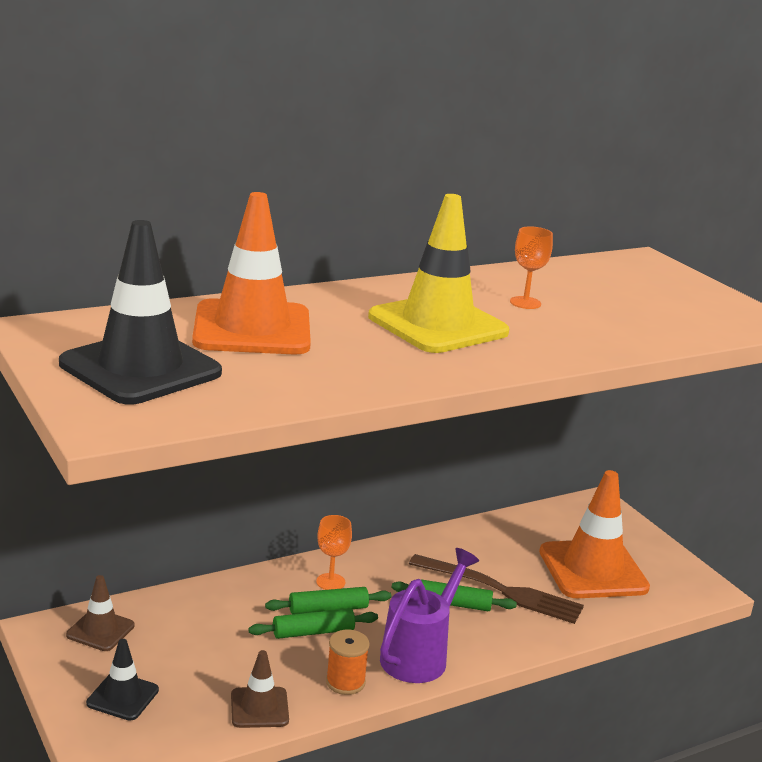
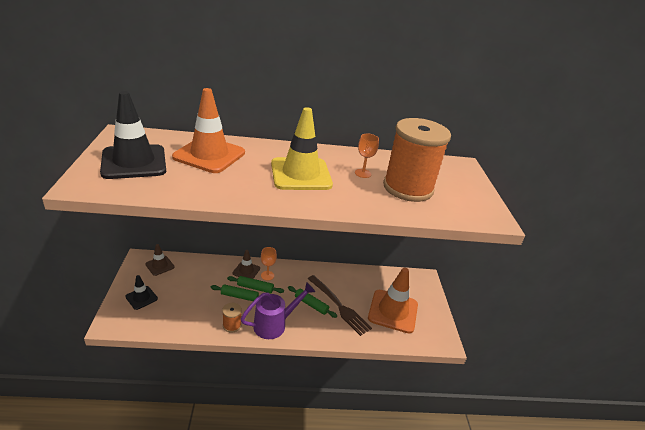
camera: 25 degrees right, 10 degrees up
brown traffic cone [231,650,289,728] -> brown traffic cone moved to [233,250,260,279]
none -> orange spool [383,118,451,202]

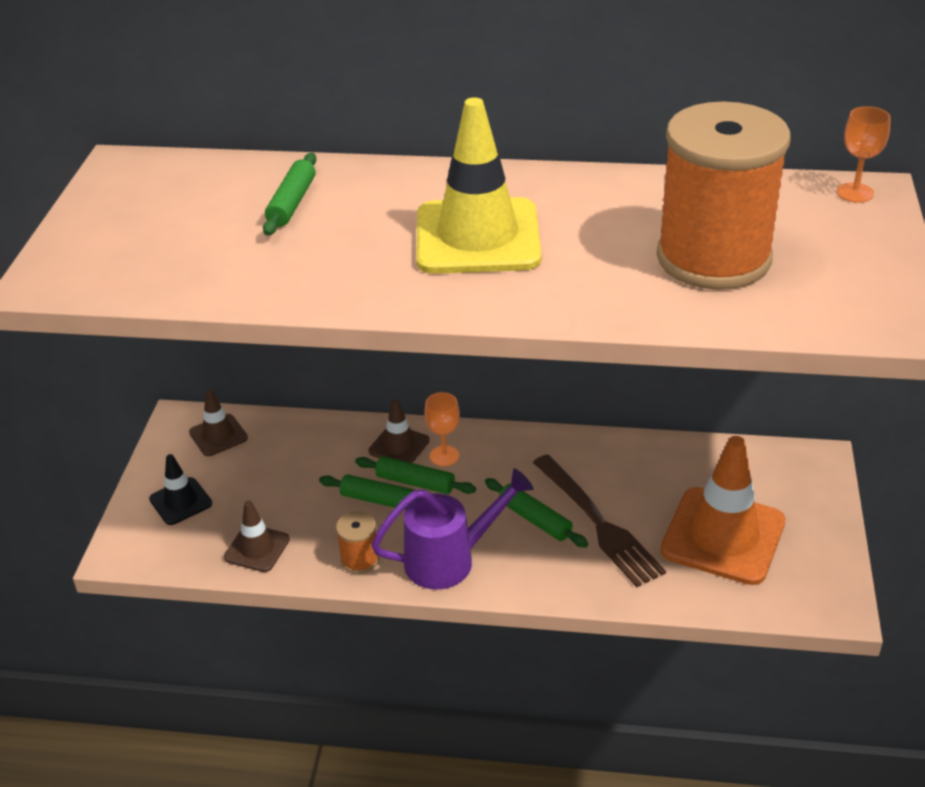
camera: 15 degrees right, 5 degrees up
black traffic cone [100,91,166,179] -> none
orange traffic cone [172,88,245,173] -> green rolling pin [263,153,316,236]
orange goblet [355,134,379,178] -> orange goblet moved to [837,106,891,203]
none -> brown traffic cone [224,501,290,572]

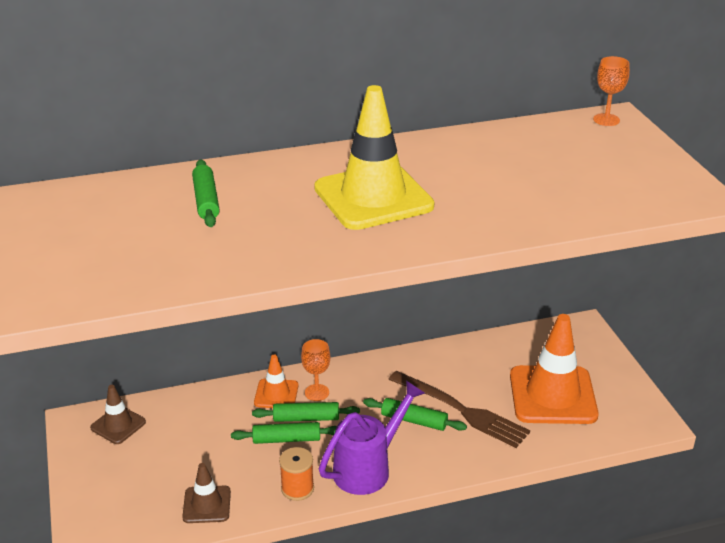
camera: 25 degrees left, 5 degrees down
black traffic cone [149,454,212,525] -> none
brown traffic cone [369,399,429,463] -> orange traffic cone [254,354,298,408]
orange spool [657,101,791,290] -> none

